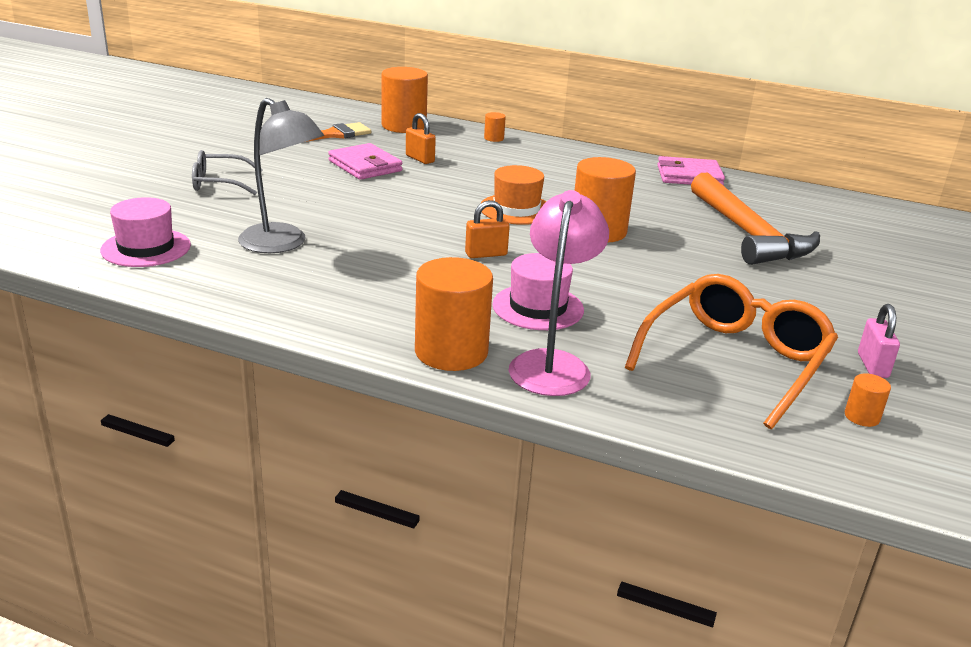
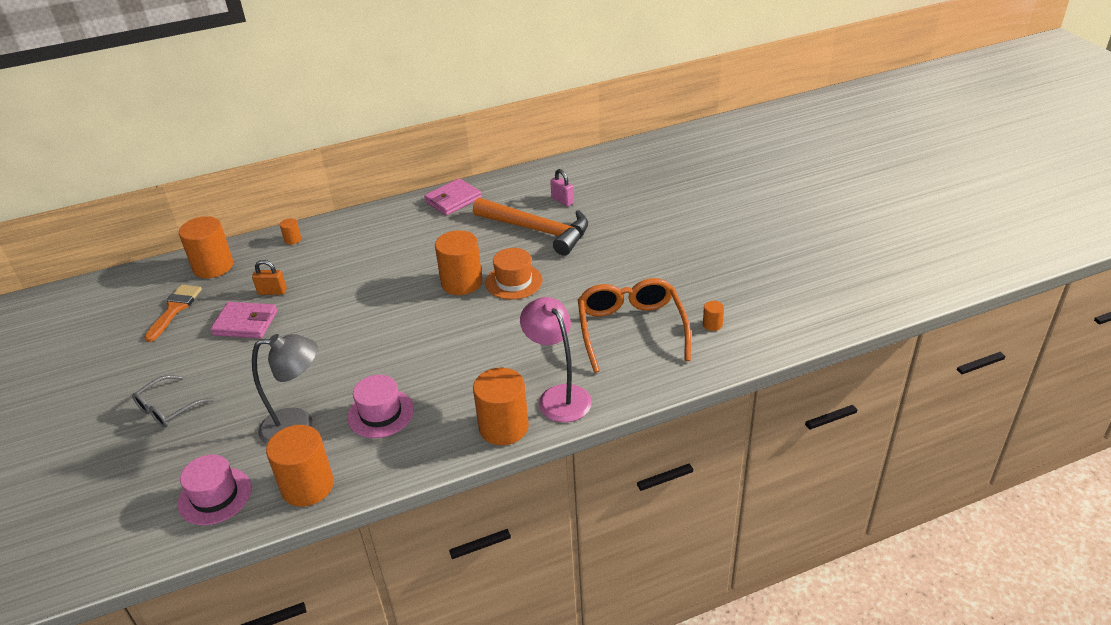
camera: 40 degrees left, 10 degrees up
orange padlock [465,200,510,258] -> none
orange hat [480,165,547,225] -> orange hat moved to [485,248,542,300]
pink hat [492,253,584,330] -> pink hat moved to [347,375,414,438]
pink padlock [858,304,900,378] -> pink padlock moved to [550,169,574,206]
none -> orange cylinder [266,425,334,507]

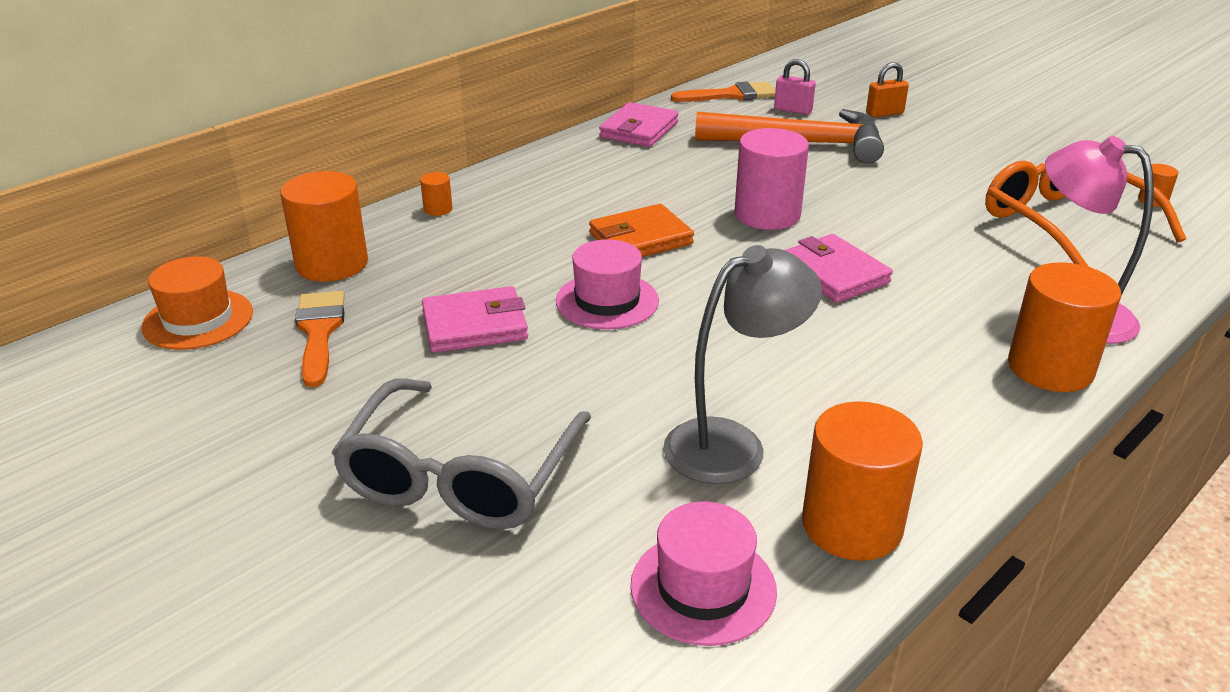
camera: 25 degrees left, 5 degrees down
grey glasses [132,375,213,428] -> grey glasses [331,378,591,529], size x1.76
orange padlock [252,260,287,295] -> orange padlock moved to [866,62,909,117]
pink hat [347,375,414,438] -> pink hat moved to [556,239,659,330]
orange cylinder [435,230,483,295] -> pink cylinder [735,128,809,230]
orange hat [485,248,542,300] -> orange hat moved to [141,256,253,350]
none -> orange wallet [589,204,694,257]
none -> orange brush [671,82,776,102]
none -> pink wallet [785,234,893,303]

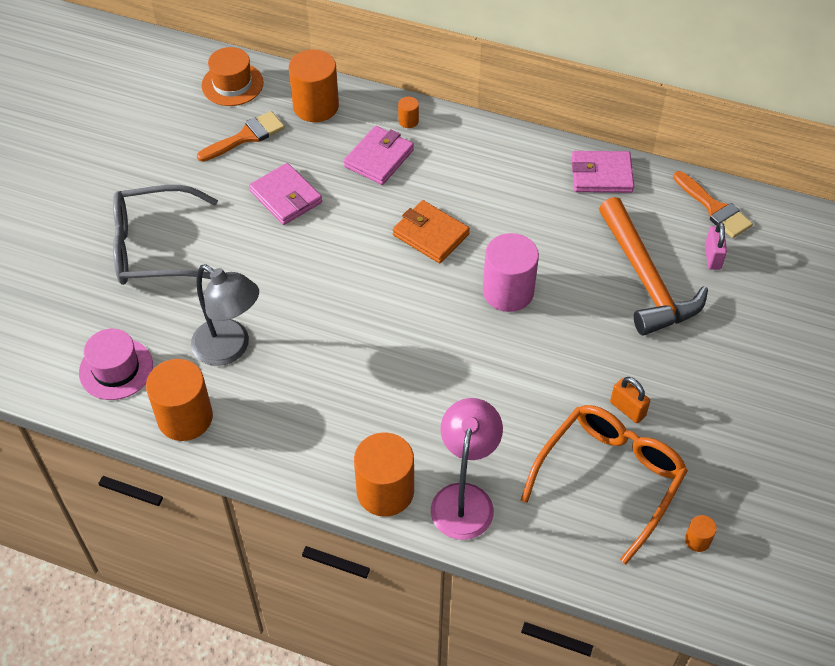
camera: 65 degrees right, 20 degrees up
pink hat [556,239,659,330] -> none
pink wallet [785,234,893,303] -> pink wallet moved to [344,126,414,185]
orange padlock [866,62,909,117] -> orange padlock moved to [610,377,650,423]

